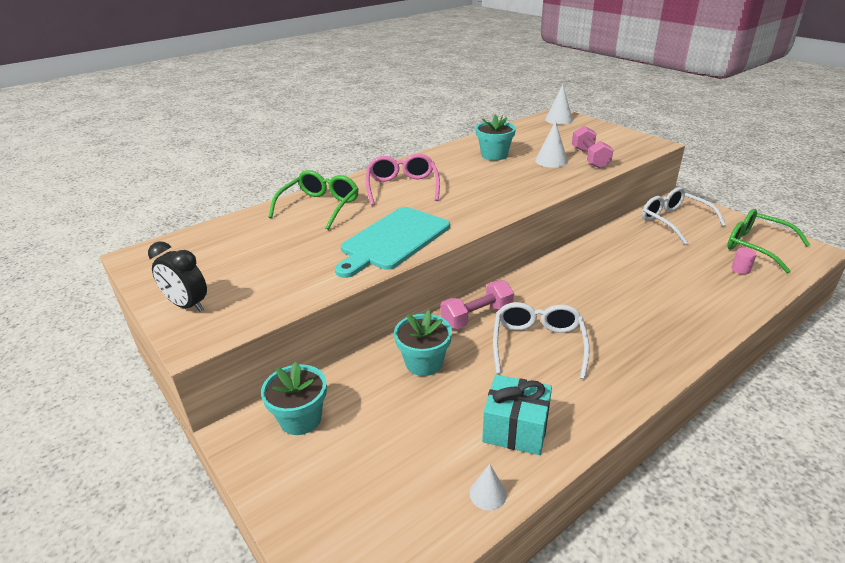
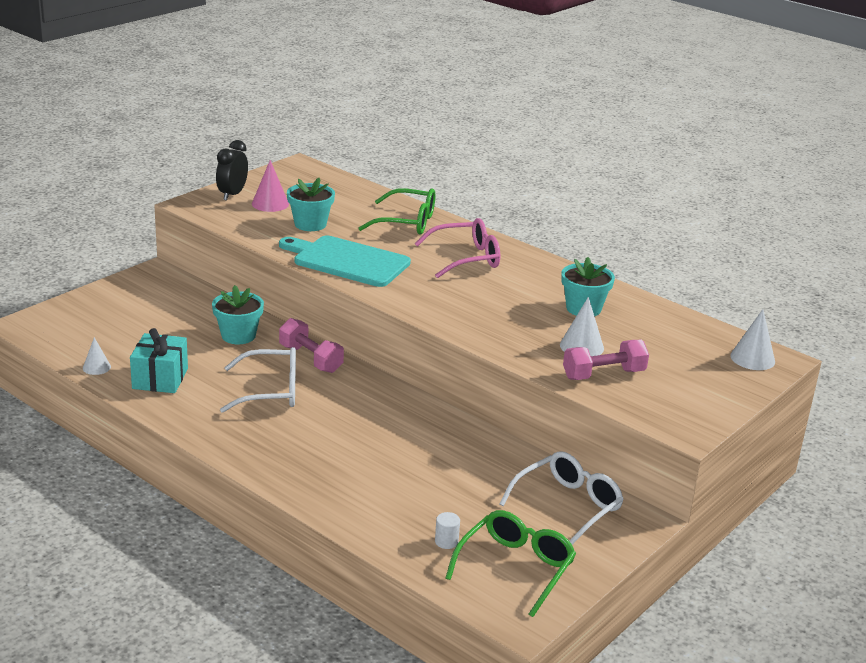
camera: 75 degrees right, 5 degrees down
turquoise flower pot [261,362,327,435] -> turquoise flower pot moved to [287,178,335,231]
pink cylinder [731,248,756,274] -> white cylinder [435,512,460,549]
none -> pink cone [252,160,289,212]

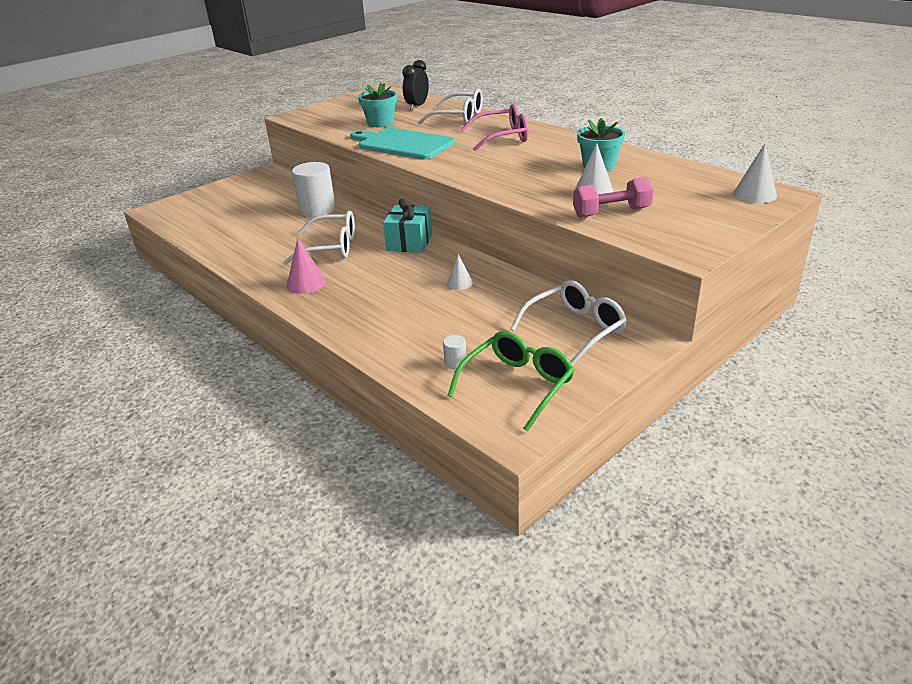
camera: 10 degrees right, 5 degrees up
white cone [83,337,111,375] -> white cone moved to [447,254,473,290]
turquoise gift [130,328,188,393] -> turquoise gift moved to [383,199,432,253]
turquoise flower pot [212,285,264,344] -> white cylinder [292,162,336,217]
black clock [216,140,248,201] -> black clock moved to [402,60,429,110]
pink cone [252,160,289,212] -> pink cone moved to [287,238,326,294]
pink dumbbell [279,318,344,373] -> none
green glasses [359,188,435,235] -> white glasses [418,88,483,125]

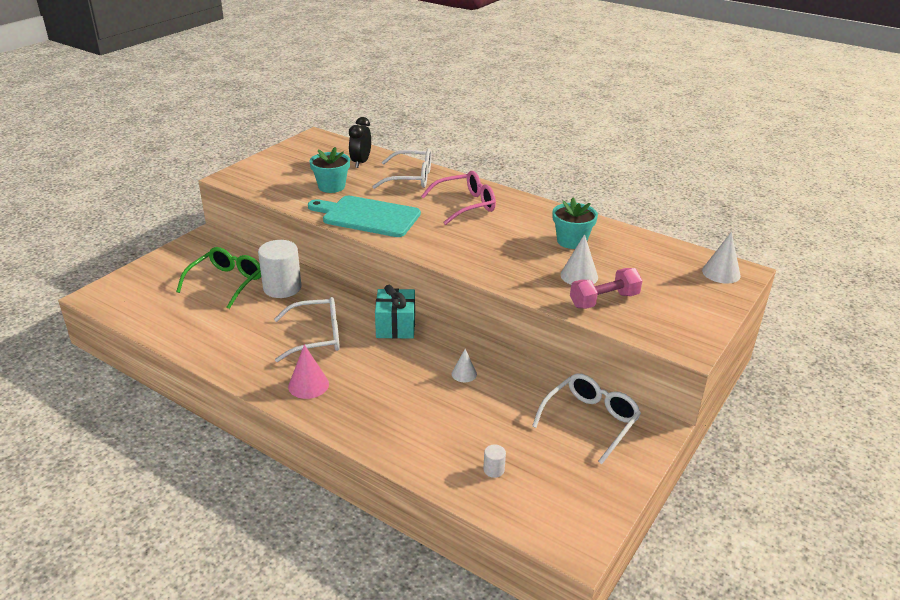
camera: 15 degrees left, 0 degrees up
green glasses [447,331,574,432] -> green glasses moved to [176,247,261,309]

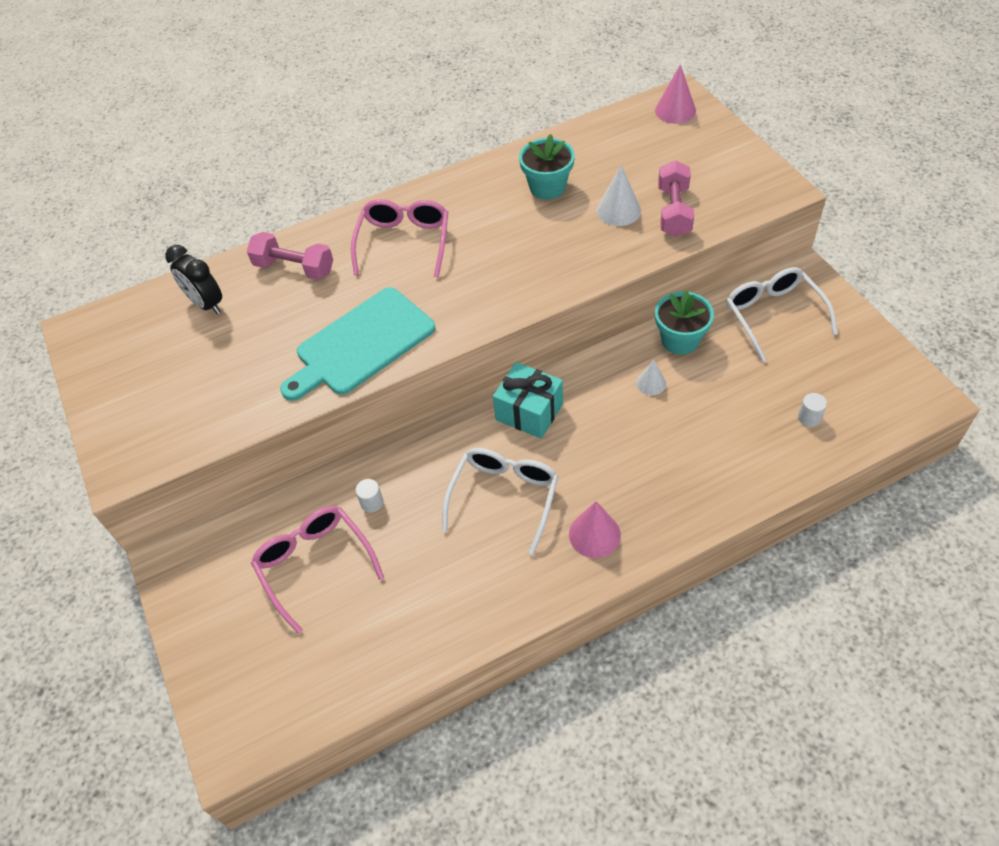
camera: 55 degrees left, 20 degrees up
green glasses [176,247,261,309] -> pink glasses [251,506,384,634]
white cylinder [258,240,302,298] -> white cylinder [355,479,383,513], size x0.42
turquoise flower pot [309,147,350,193] -> turquoise flower pot moved to [655,290,714,355]
white glasses [372,148,431,189] -> pink dumbbell [247,232,333,280]
white cone [702,232,741,283] -> pink cone [655,64,696,124]

